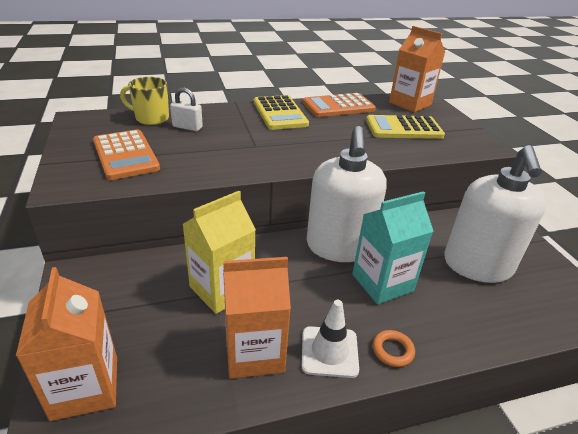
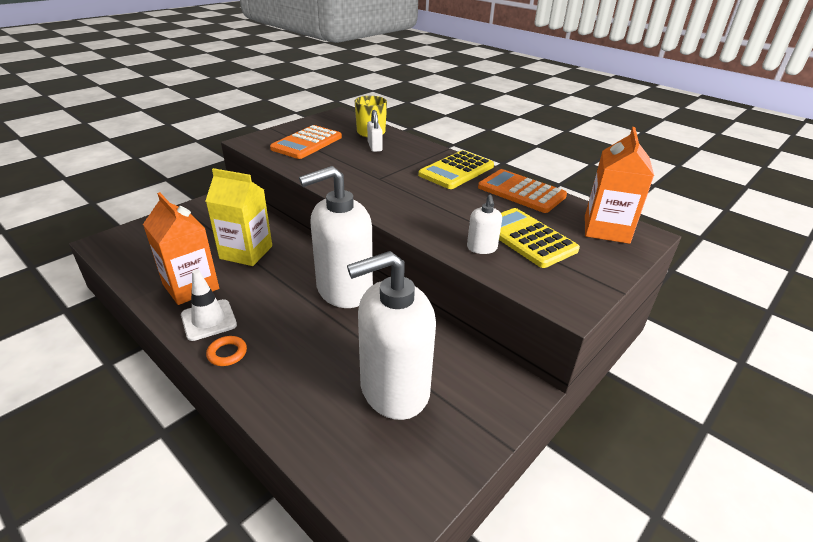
camera: 60 degrees right, 0 degrees up
orange carton [16,267,117,421] -> none
turquoise carton [352,191,434,304] -> none
none -> white soap dispenser [467,195,502,254]

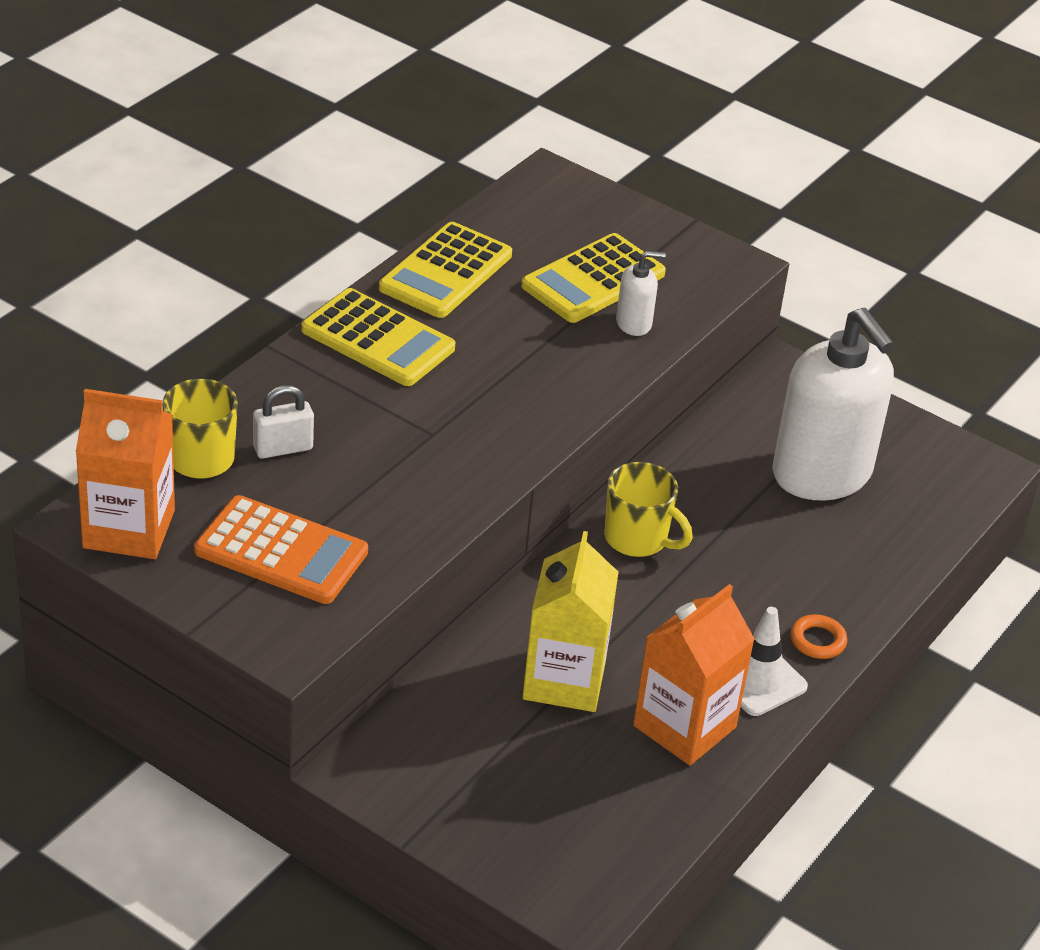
camera: 100 degrees left, 5 degrees up
white soap dispenser [299,166,373,308] -> yellow mug [604,462,693,557]
orange calculator [478,169,567,213] -> yellow calculator [379,222,512,318]
orange carton [585,127,654,244] -> orange carton moved to [76,389,175,559]

